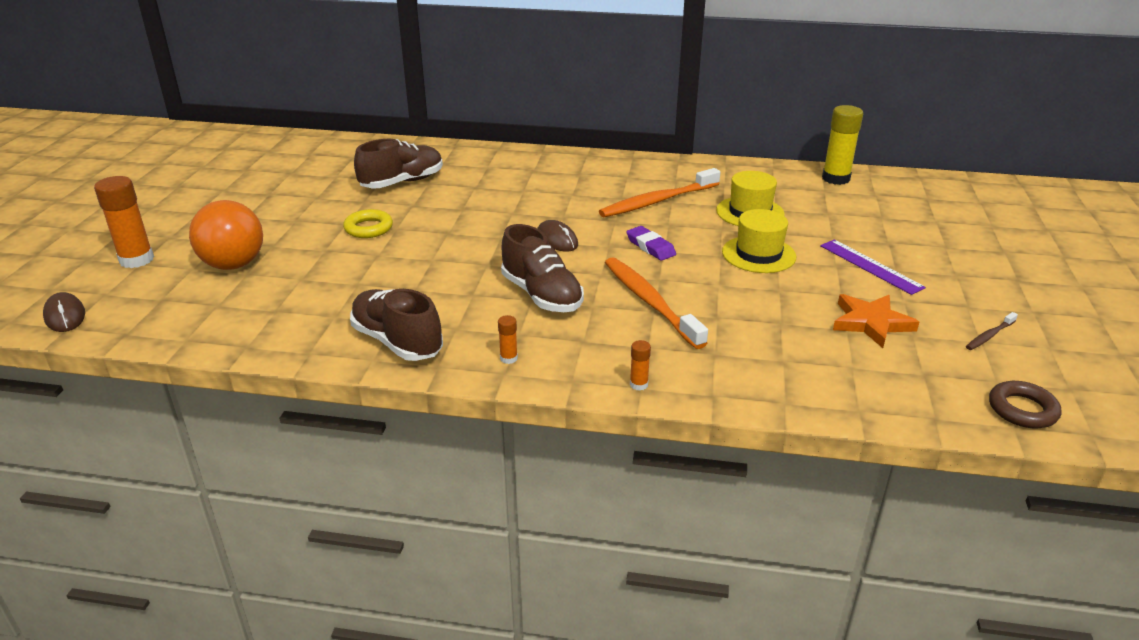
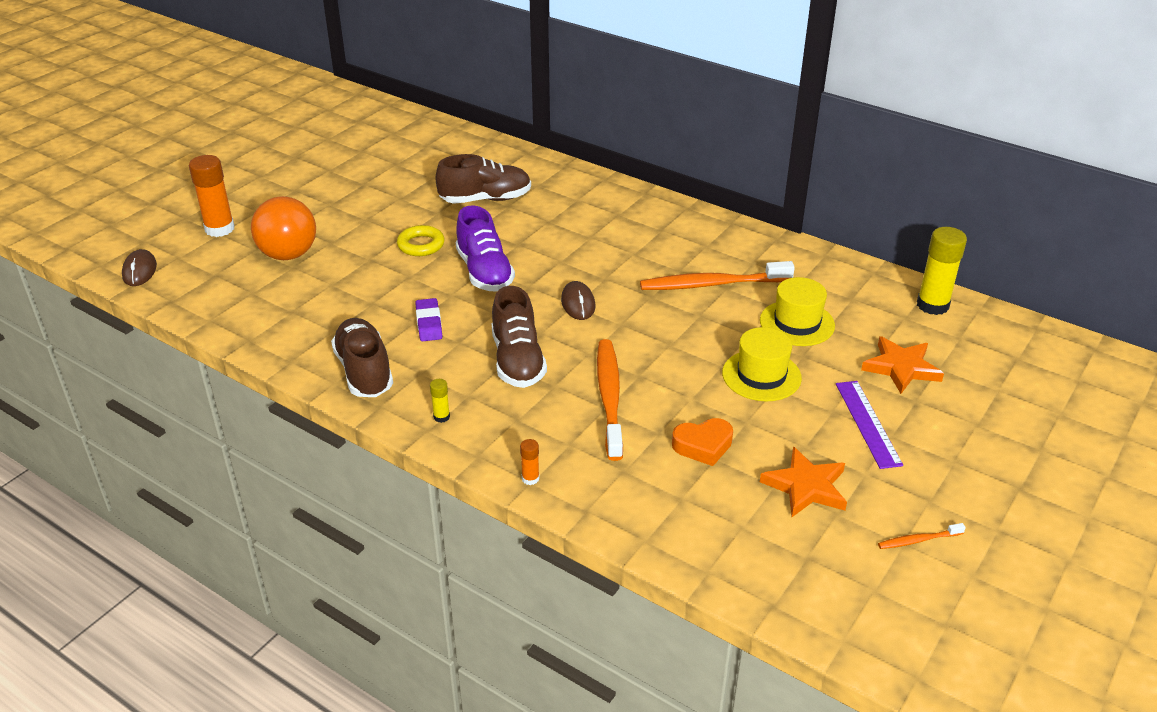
camera: 25 degrees right, 5 degrees up
orange glue stick [498,315,518,364] -> yellow glue stick [430,379,450,423]
purple eraser [626,226,676,261] -> purple eraser moved to [415,298,442,341]
brown toothbrush [966,312,1018,350] -> orange toothbrush [878,523,966,549]
brown ring [989,381,1061,428] -> none
none -> purple shoe [456,205,515,291]
none -> orange heart [672,418,733,466]
none -> orange star [861,336,944,394]

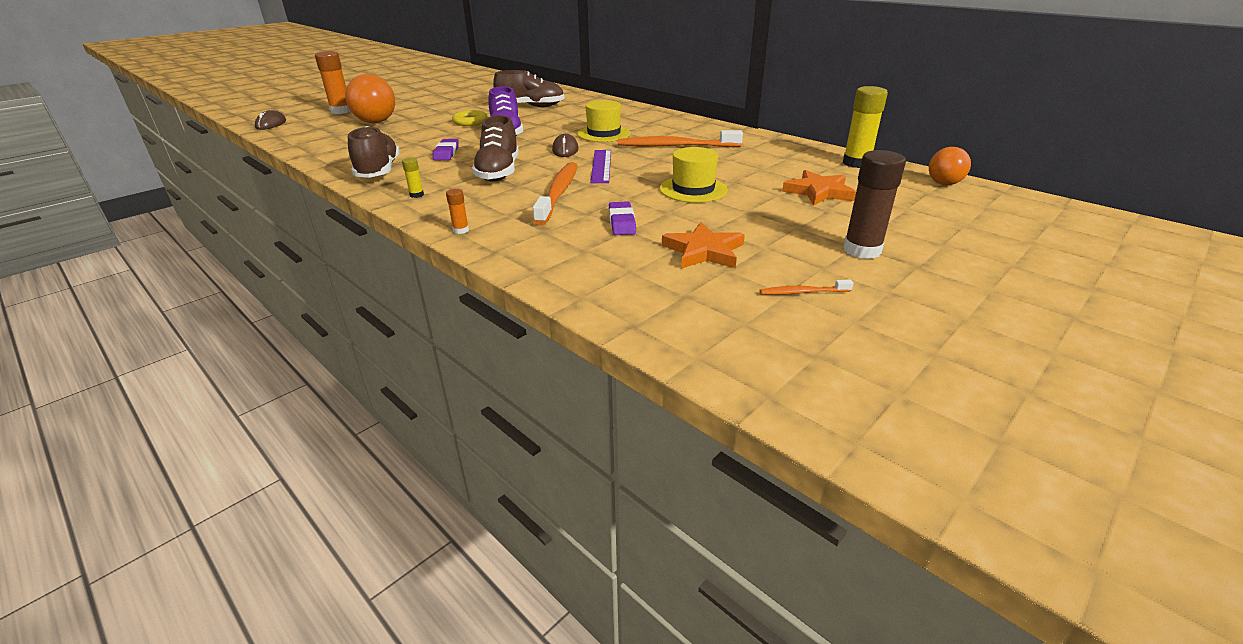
camera: 10 degrees right, 5 degrees down
orange heart [672,418,733,466] -> purple eraser [609,201,636,235]
yellow hat [760,277,835,346] -> yellow hat moved to [577,100,631,142]
purple ruler [836,381,903,469] -> purple ruler moved to [590,150,611,183]
none -> brown glue stick [843,150,906,259]
none -> orange ball [929,147,971,185]

